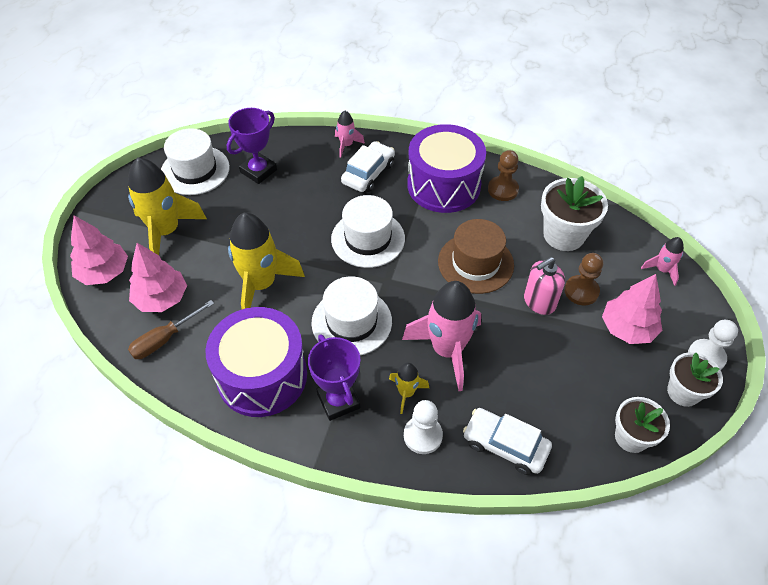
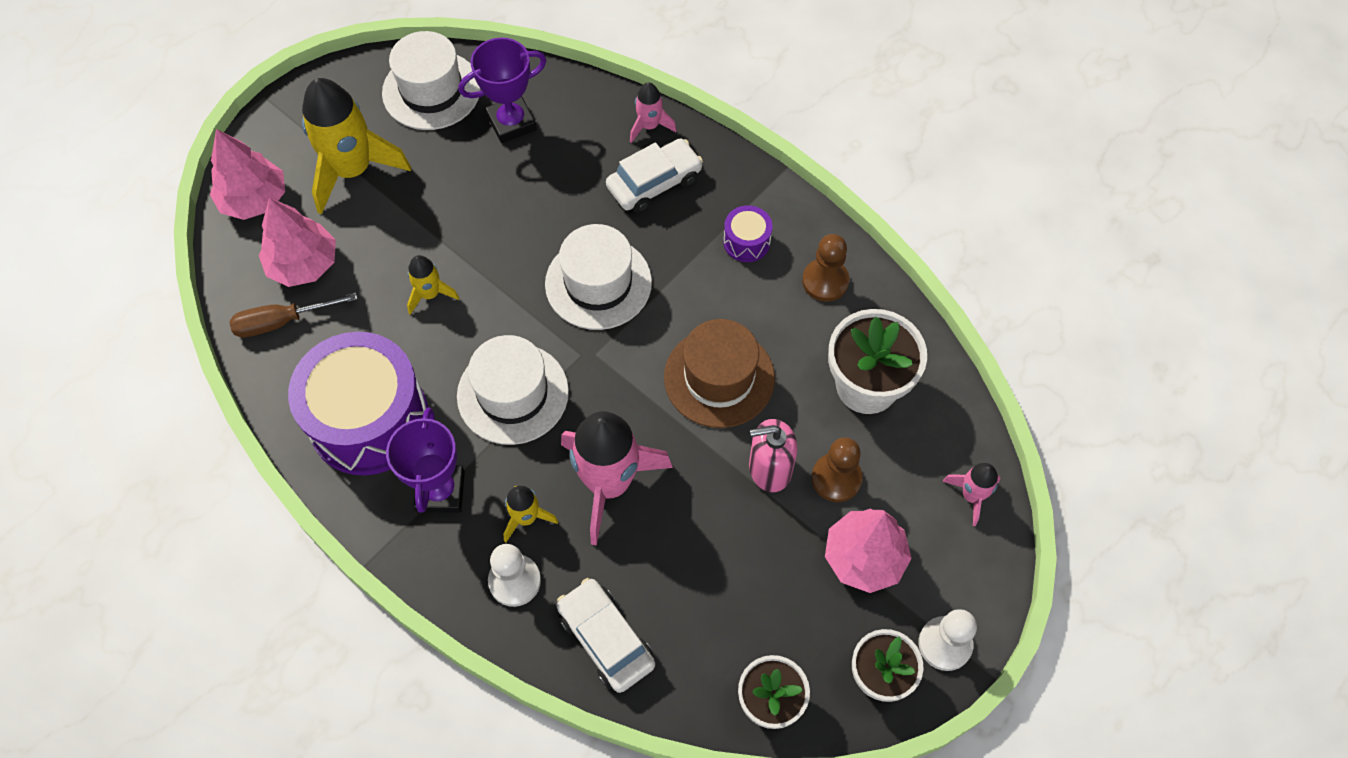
camera: 25 degrees right, 10 degrees up
yellow rocket [228,212,305,309] -> yellow rocket [407,255,459,315], size x0.48
purple drum [407,124,486,213] -> purple drum [723,205,772,262], size x0.42

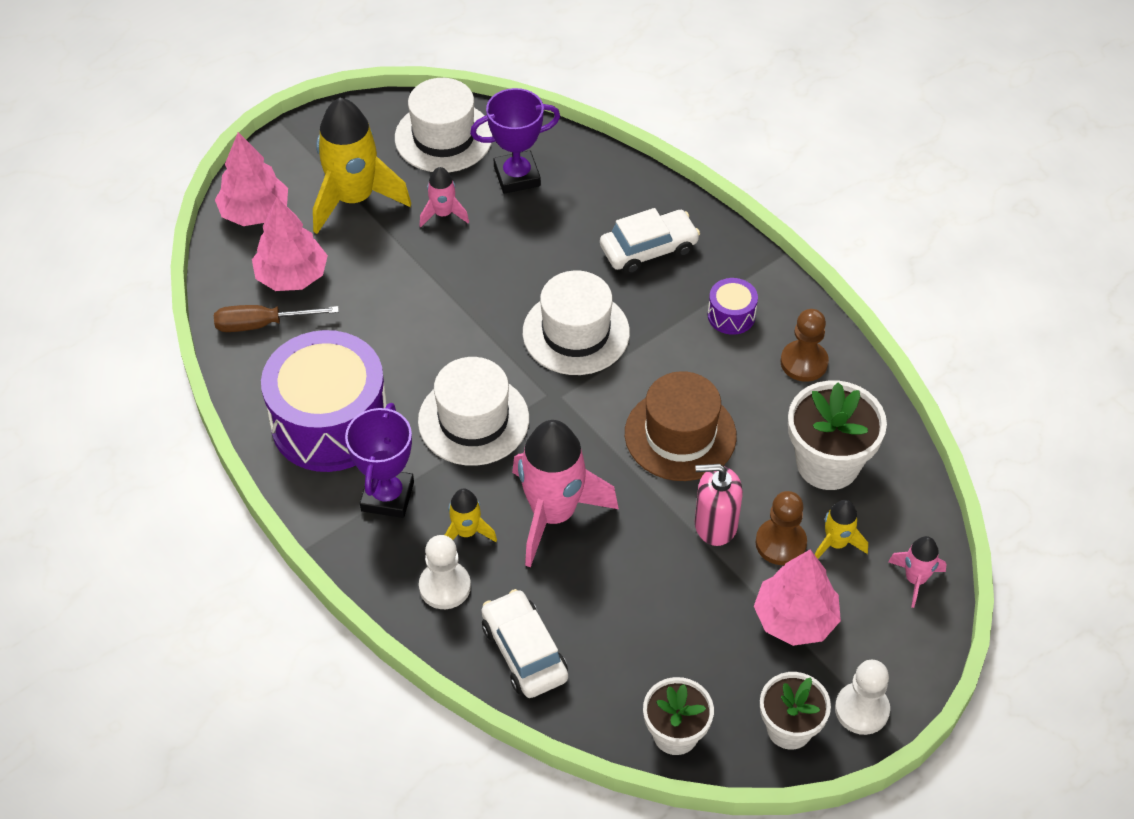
camera: 10 degrees right, 10 degrees down
yellow rocket [407,255,459,315] -> yellow rocket moved to [815,500,868,559]
pink rocket [630,83,677,143] -> pink rocket moved to [420,167,469,227]

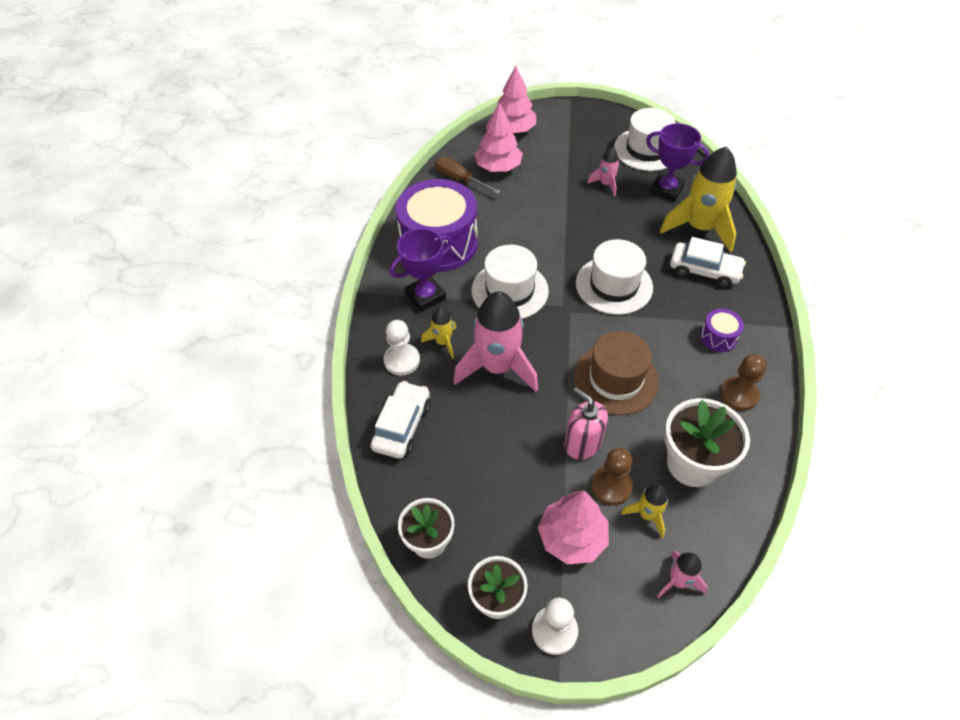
camera: 45 degrees right, 0 degrees up
yellow rocket [313,98,411,234] -> yellow rocket moved to [660,147,737,252]

